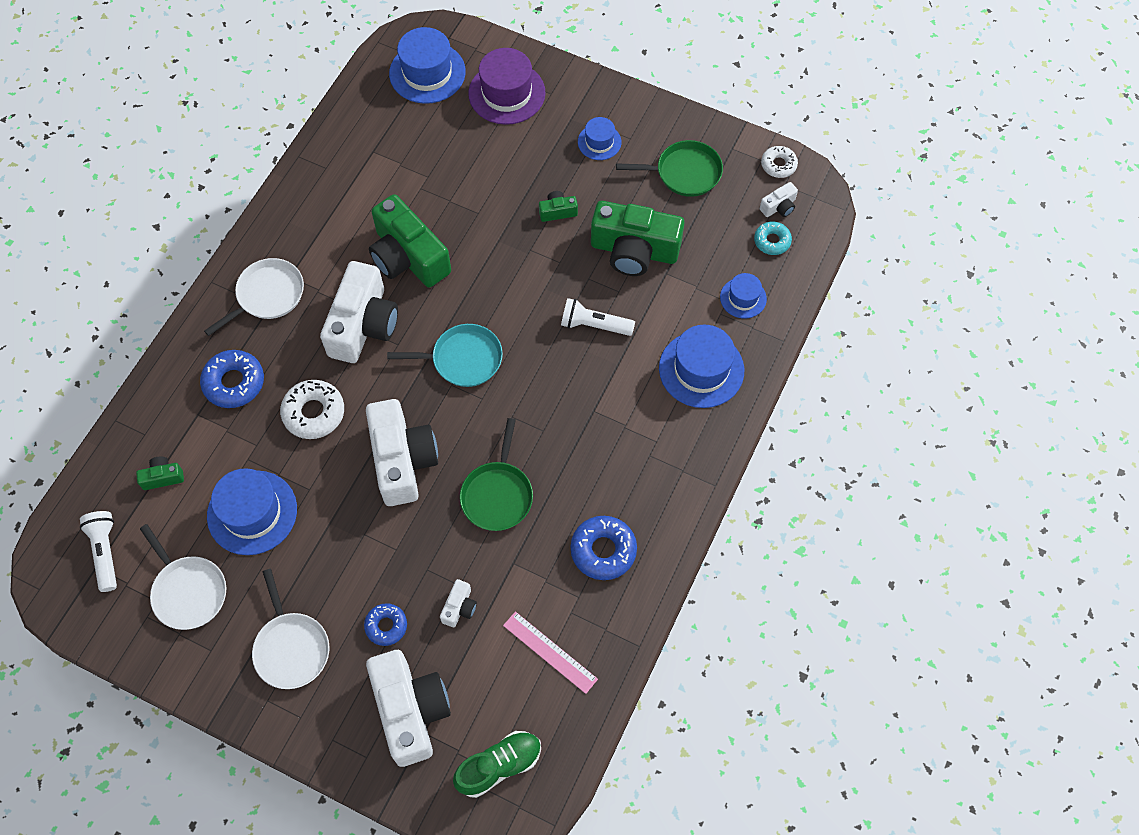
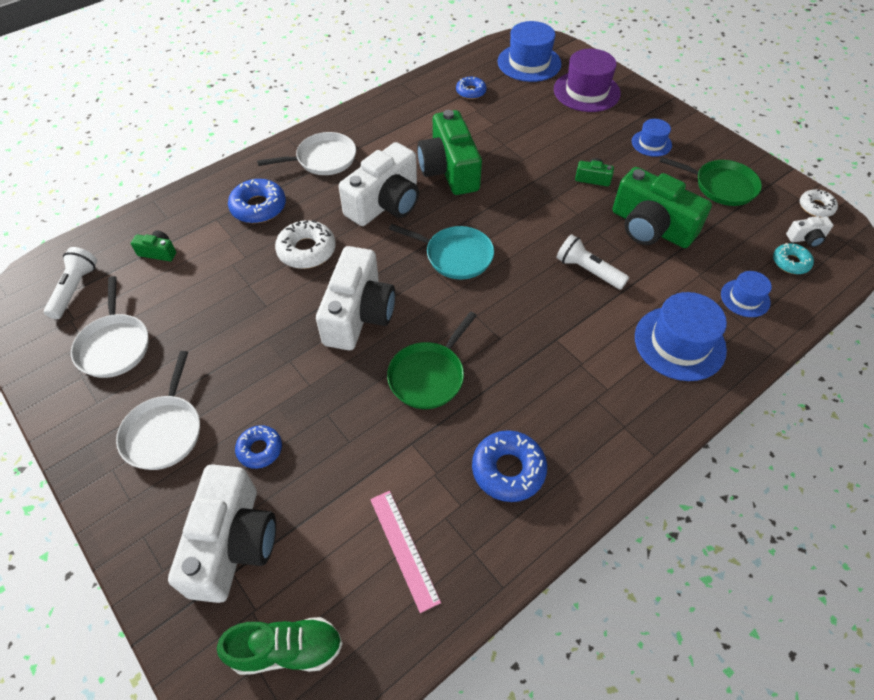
camera: 25 degrees right, 10 degrees down
blue hat [207,468,297,555] -> none
white camera [440,579,477,627] -> none
none -> blue donut [456,77,486,99]

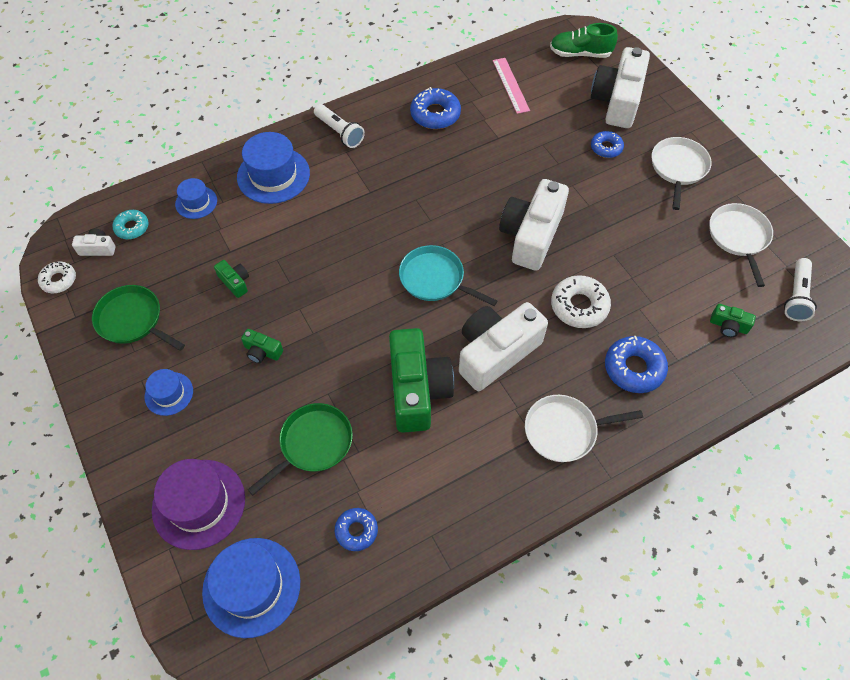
camera: 170 degrees left, 5 degrees up
green pan [387,311,477,409] -> green pan moved to [248,403,353,495]
white flashlight [557,234,629,290] -> white flashlight moved to [314,104,365,148]
green camera [612,167,712,248] -> green camera [214,260,249,298], size x0.43

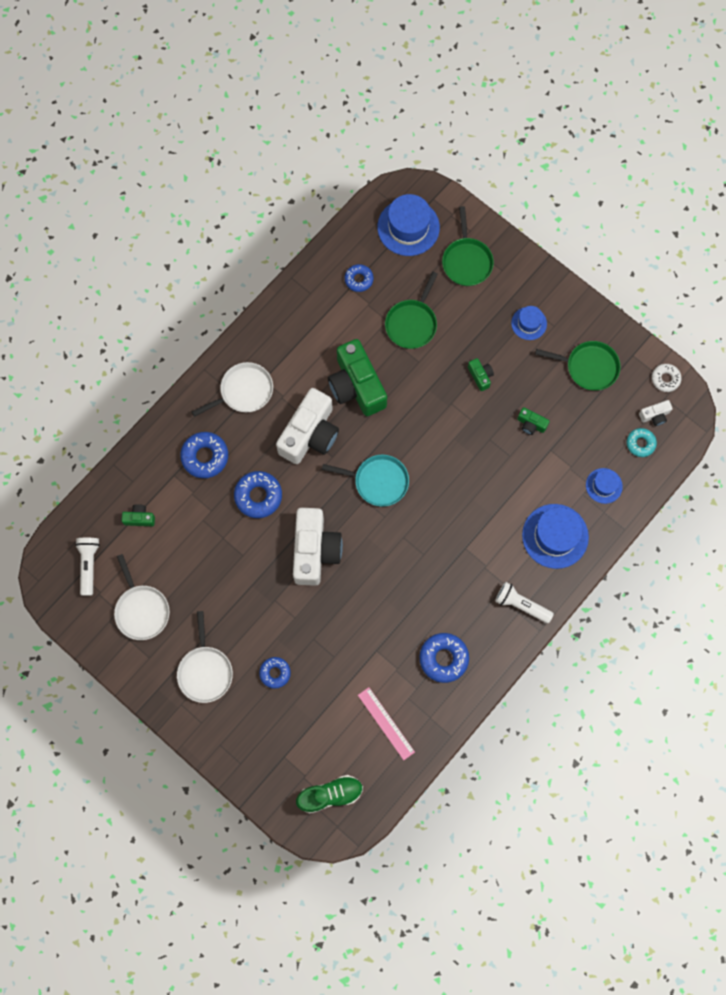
camera: 160 degrees right, 15 degrees up
purple hat [152,459,245,550] -> green pan [442,206,494,286]
green camera [241,329,283,363] -> green camera turned 60 degrees clockwise [468,358,494,391]
white donut [551,275,611,328] -> blue donut [234,471,282,518]
white camera [591,47,650,128] -> none

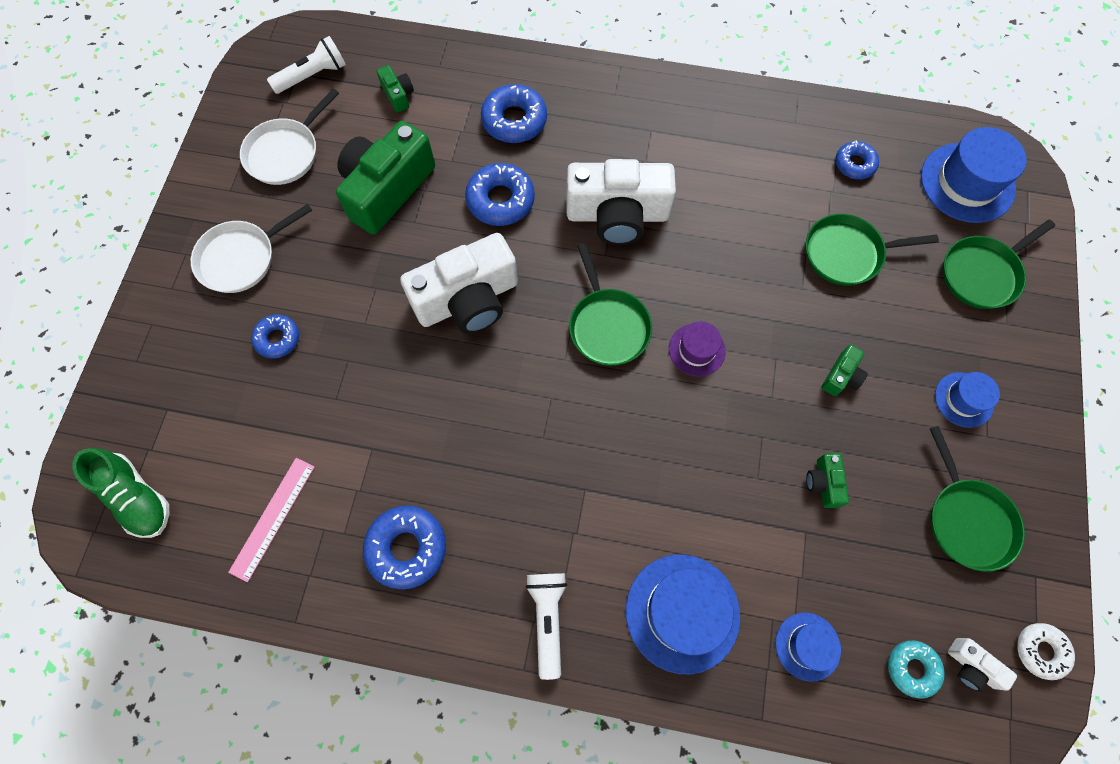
camera: 60 degrees right, 5 degrees down
white pan [192,362,273,417] -> none
turquoise pan [322,455,409,507] -> green pan [569,243,652,366]
green camera [328,339,387,416] -> green camera moved to [336,121,435,235]
none -> purple hat [669,321,725,377]

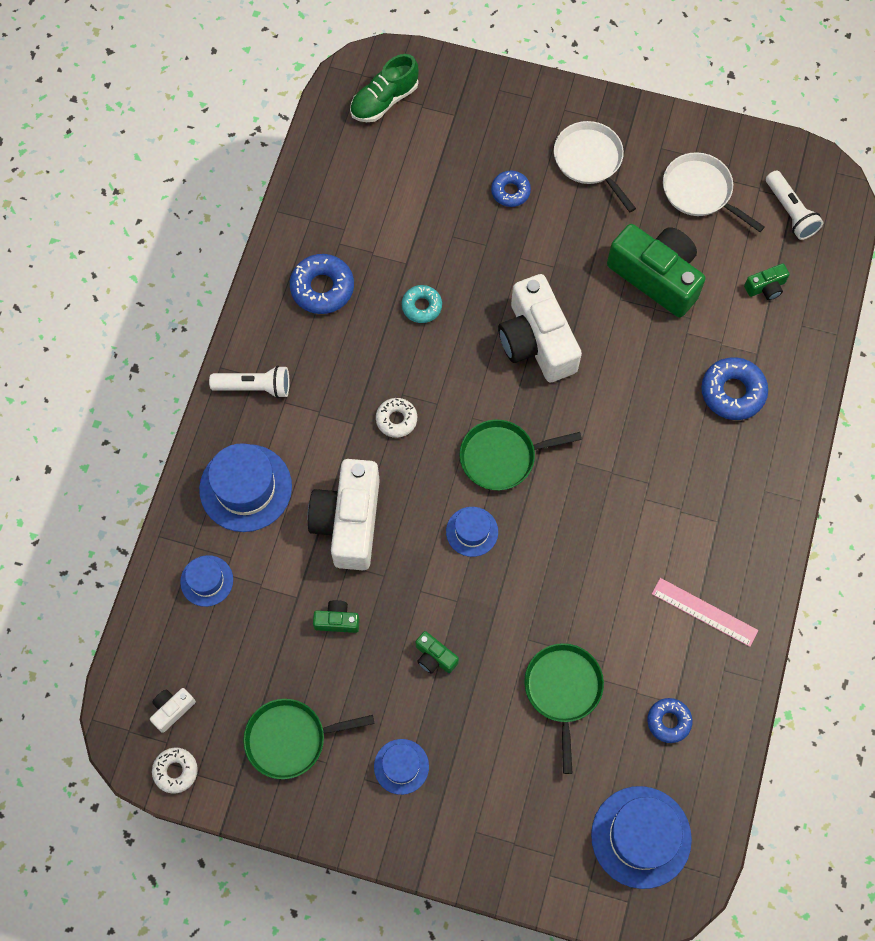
camera: 95 degrees right, 0 degrees up
pink ruler [228,458,315,582] -> pink ruler moved to [652,578,758,647]
blue donut [465,163,535,226] -> none
white camera [567,159,676,245] -> white camera moved to [307,459,380,570]
purple hat [669,321,725,377] -> blue hat [446,507,498,557]
turquoise donut [888,641,945,699] -> turquoise donut moved to [402,285,442,323]
green pan [943,220,1055,309] -> none
none -> white donut [376,398,417,438]

